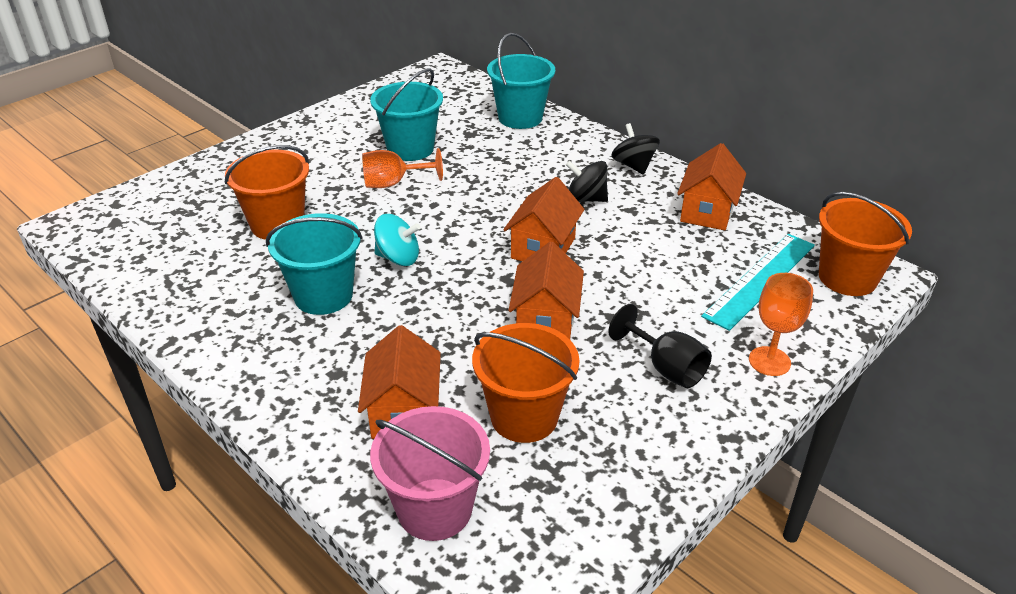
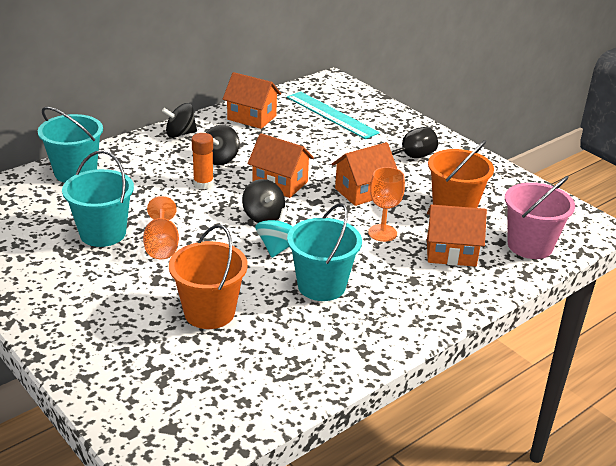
camera: 85 degrees left, 5 degrees down
orange house [509,242,584,339] -> orange house turned 45 degrees counterclockwise [332,142,397,206]
orange goblet [749,273,813,376] -> orange goblet moved to [368,167,405,242]
orange bucket [819,192,912,296] -> none
none -> orange glue stick [192,133,214,189]
none -> black spinning top [242,179,285,223]

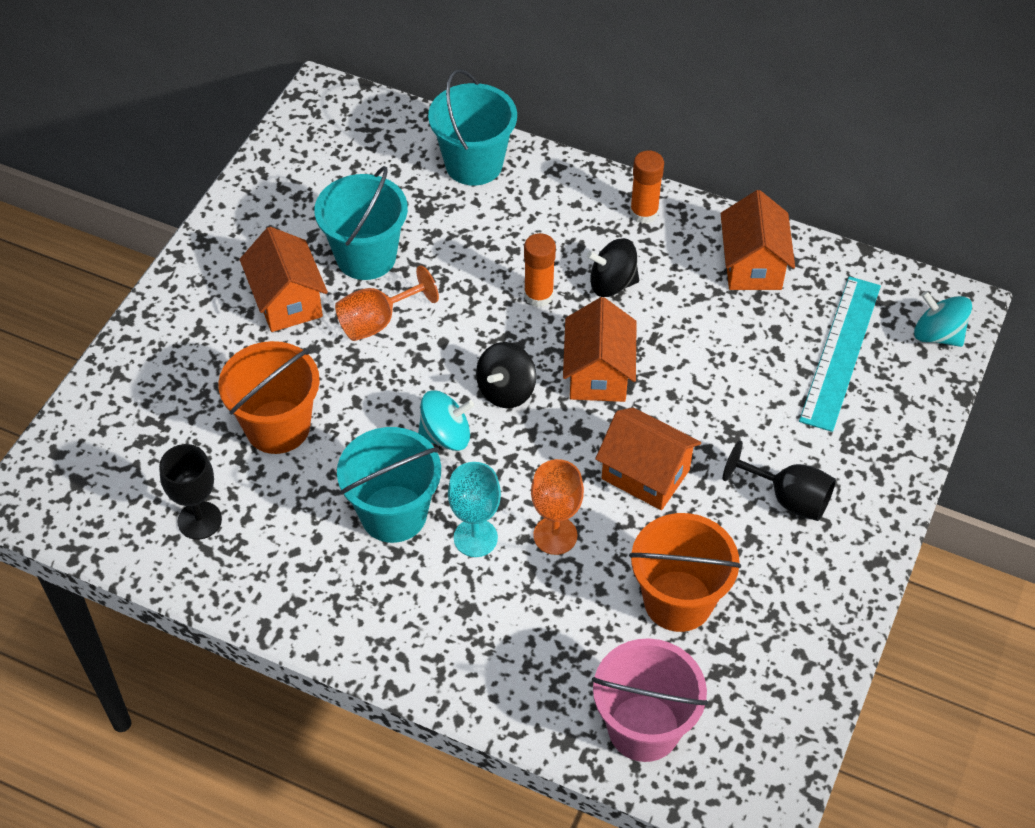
camera: 65 degrees right, 20 degrees up
black spinning top [162,103,197,138] -> orange glue stick [630,150,664,224]
orange house [427,205,487,267] -> orange house moved to [240,227,328,332]
none -> black goblet [159,444,222,540]
none -> turquoise goblet [448,462,501,557]
none -> turquoise spinning top [914,291,972,347]

